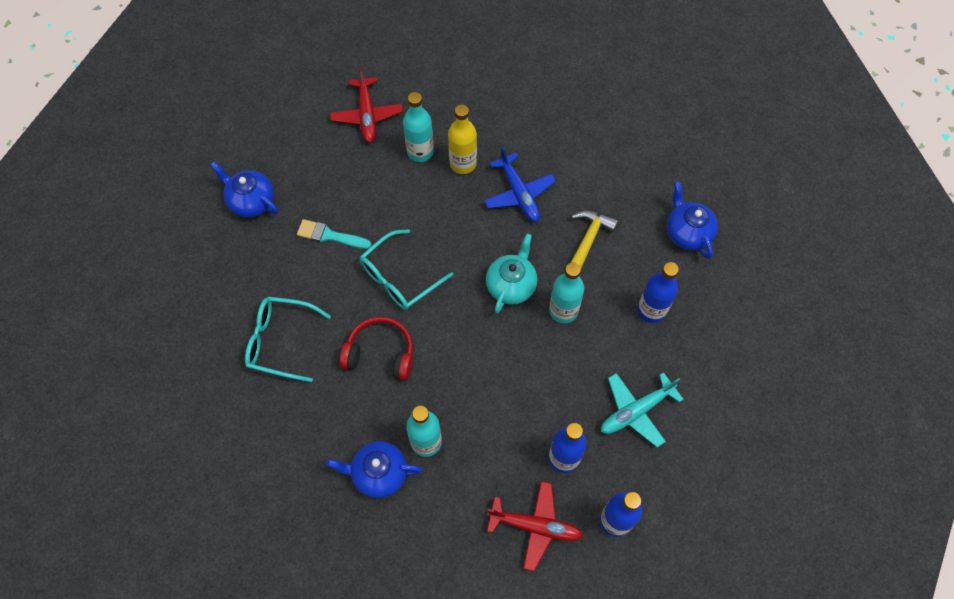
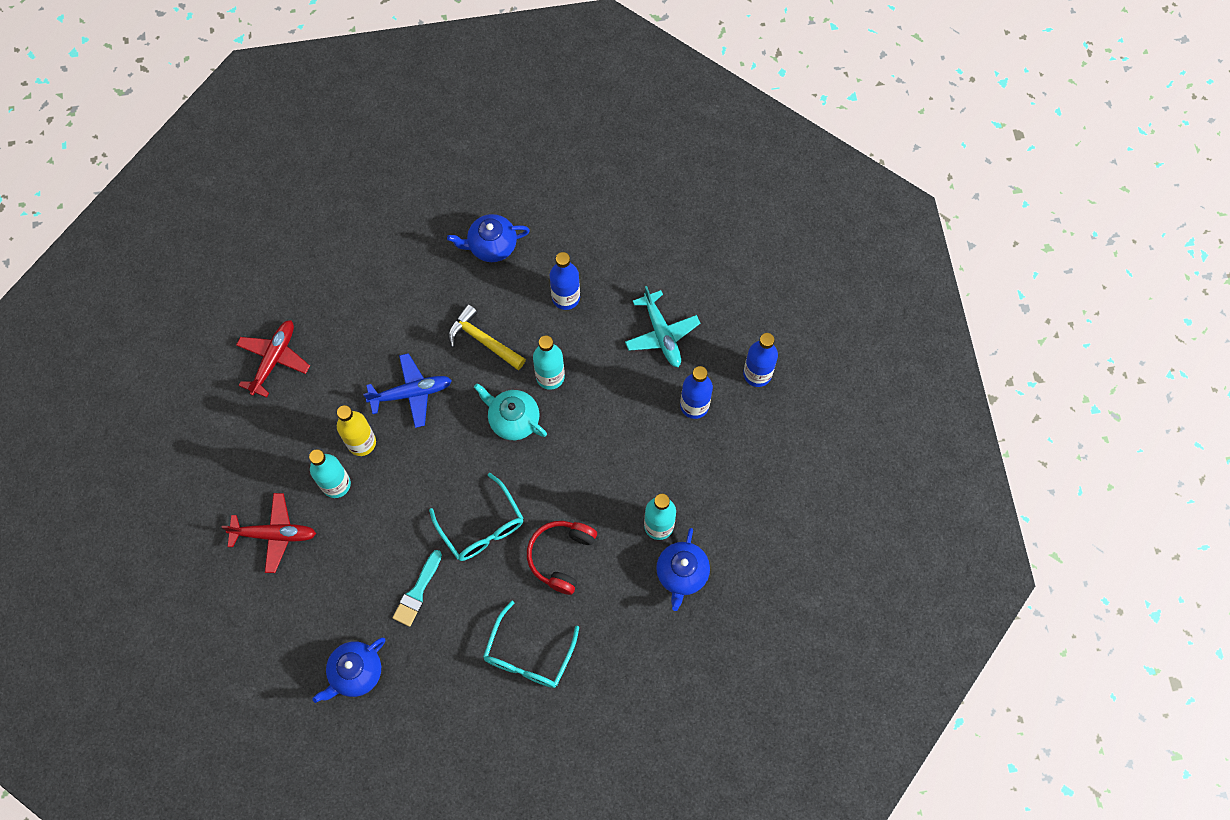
camera: 80 degrees left, 5 degrees up
red plane [487,481,583,571] -> red plane moved to [236,320,310,398]

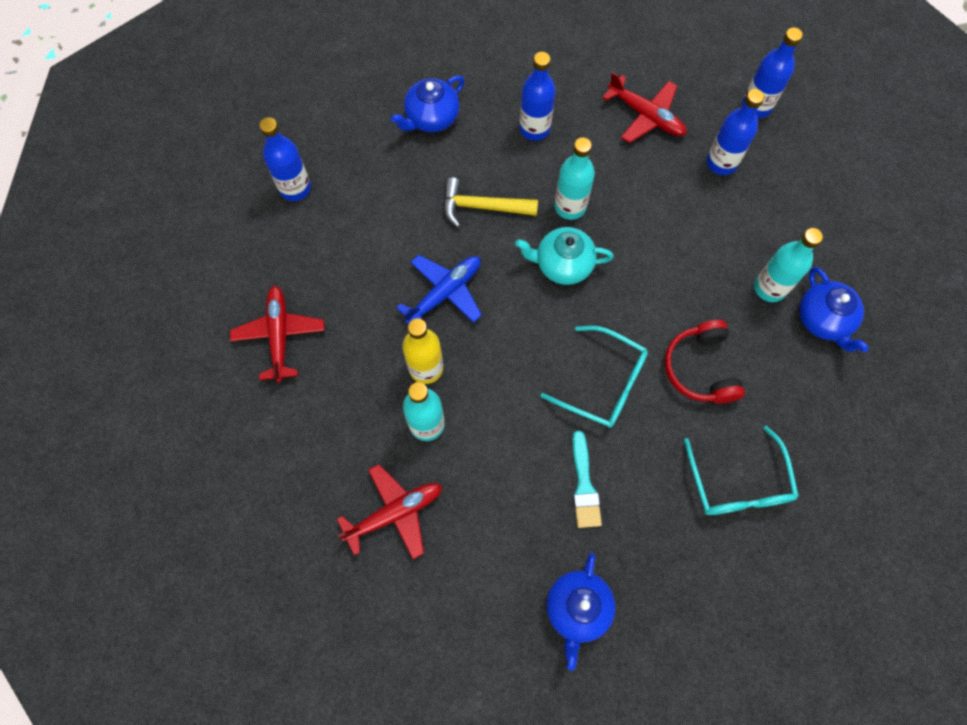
camera: 30 degrees left, 0 degrees up
turquoise plane [625,286,700,367] -> red plane [602,72,687,143]
none -> blue bottle [259,117,311,201]

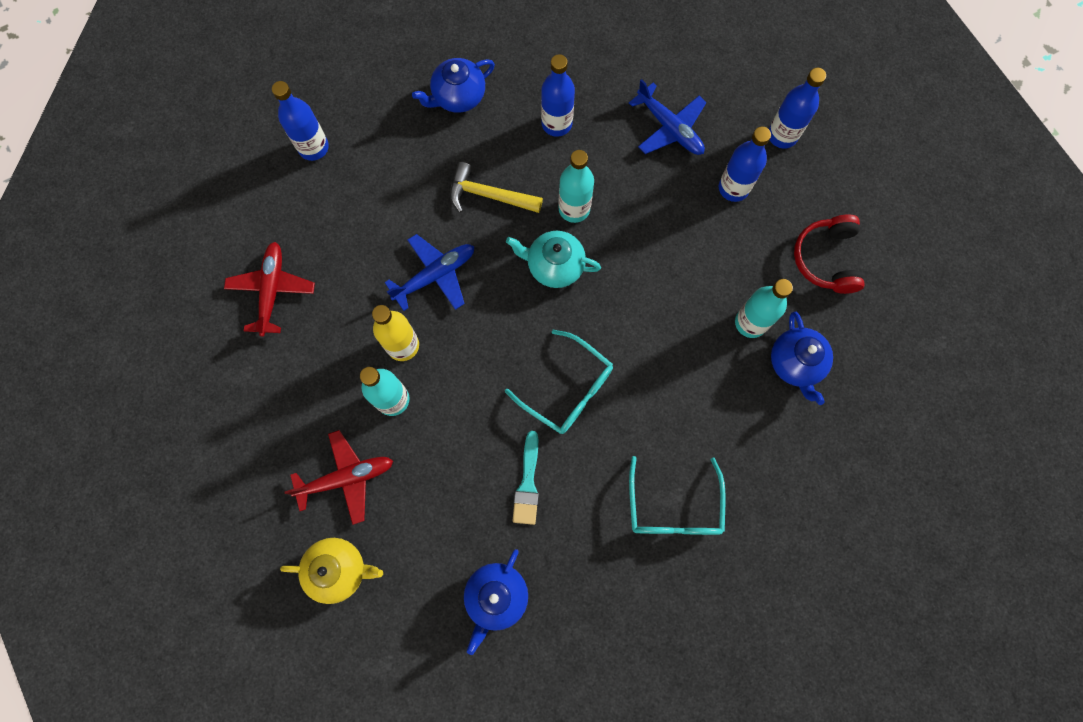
camera: 10 degrees right, 5 degrees up
red plane [602,72,687,143] -> blue plane [629,79,707,155]
red headphones [664,320,745,404] -> red headphones moved to [794,214,865,294]
none -> yellow teapot [280,538,383,604]

